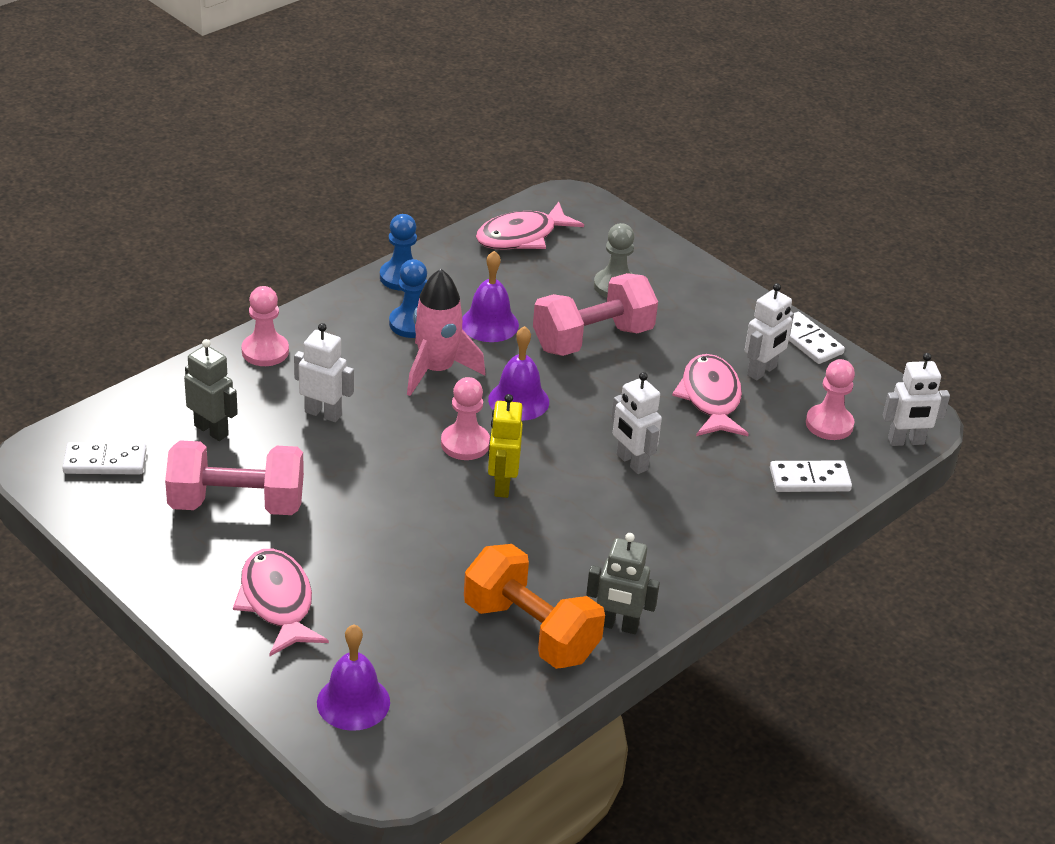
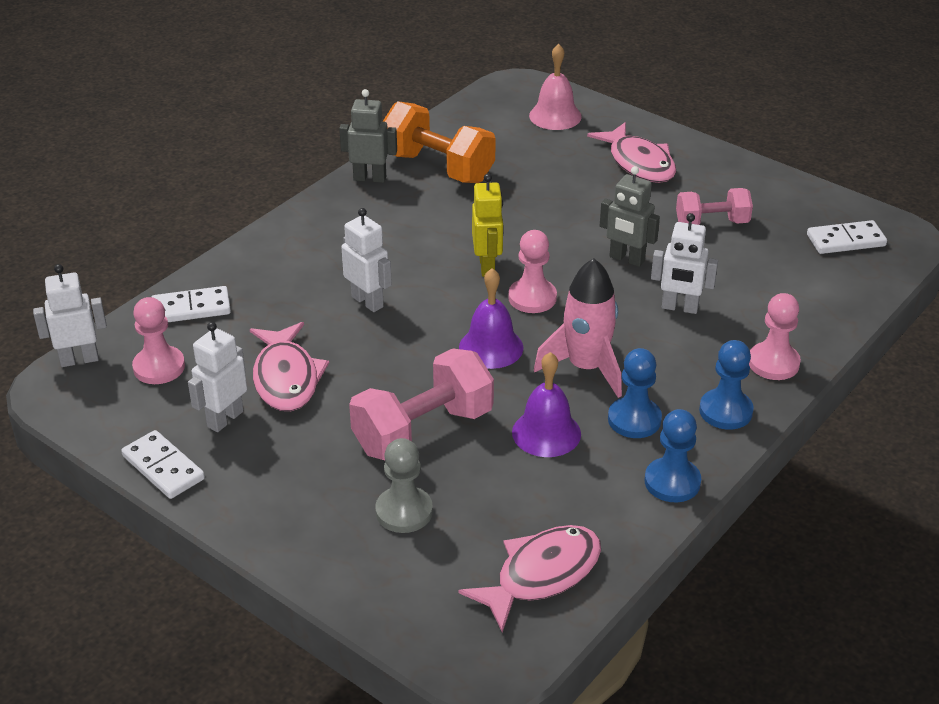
camera: 175 degrees right, 0 degrees up
pink dumbbell [165,440,304,515] -> pink dumbbell [676,188,753,225], size x0.61
grey robot [184,339,238,441] -> grey robot moved to [600,166,660,267]
purple bell [317,625,390,731] -> pink bell [529,44,582,130]
none -> blue pawn [699,340,754,430]

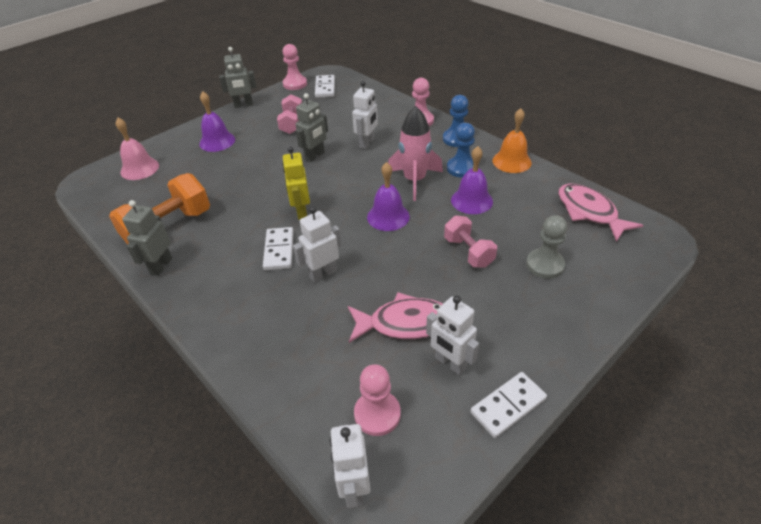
camera: 80 degrees left, 5 degrees up
white domino [152,286,231,322] -> white domino moved to [263,227,294,270]
pink dumbbell [349,348,494,460] -> pink dumbbell [444,215,497,268], size x0.61
yellow robot [472,174,504,277] -> yellow robot turned 105 degrees counterclockwise [282,147,310,220]
pink pawn [508,230,557,313] -> pink pawn moved to [283,44,307,90]
pink fish [587,122,676,183] -> purple bell [199,91,235,152]
blue pawn [645,409,701,502] -> orange bell [493,108,532,173]
none -> grey robot [219,47,257,108]

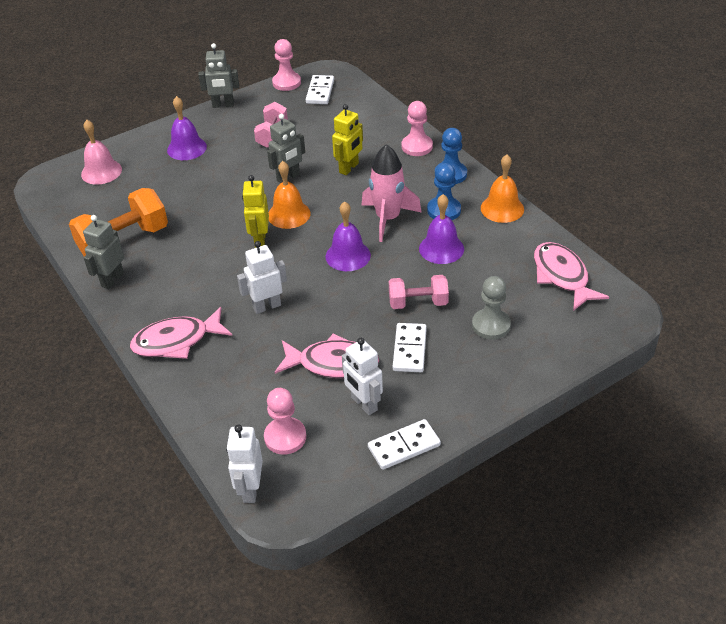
camera: 10 degrees right, 0 degrees up
white domino [263,227,294,270] -> white domino moved to [393,323,427,372]
white robot [352,81,378,149] -> yellow robot [332,104,363,175]
pink dumbbell [444,215,497,268] -> pink dumbbell turned 75 degrees counterclockwise [389,275,449,309]
none -> pink fish [130,307,232,359]
none -> orange bell [269,161,311,229]

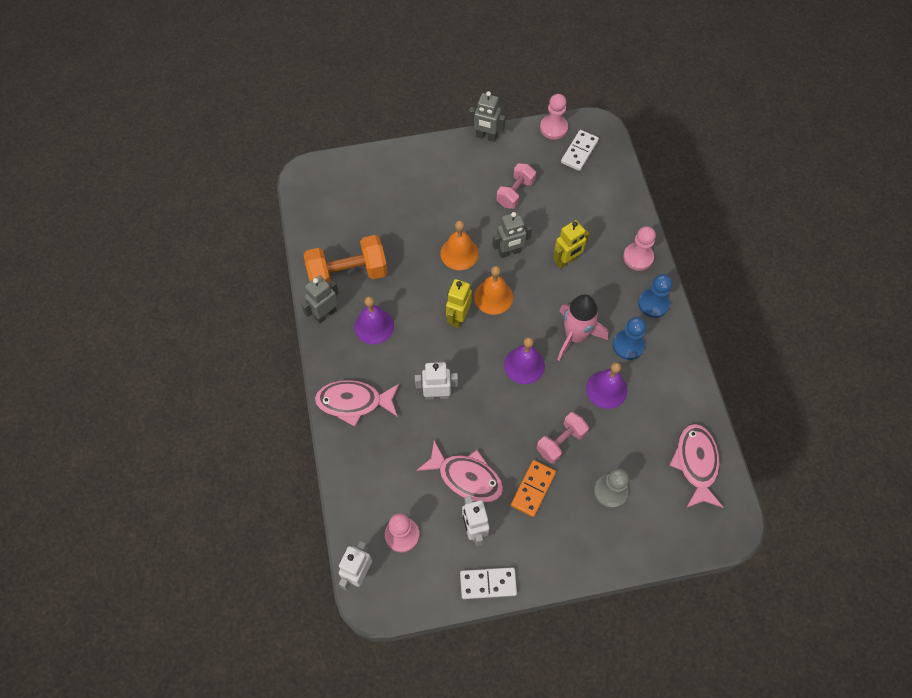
camera: 20 degrees right, 20 degrees up
pink bell [81,120,122,184] -> none
purple bell [167,96,207,160] -> purple bell moved to [354,296,394,345]
pink dumbbell [389,275,449,309] -> pink dumbbell turned 60 degrees counterclockwise [537,412,589,464]
white domino [393,323,427,372] -> orange domino [511,460,556,517]
orange bell [481,154,524,223] -> orange bell moved to [440,220,479,270]

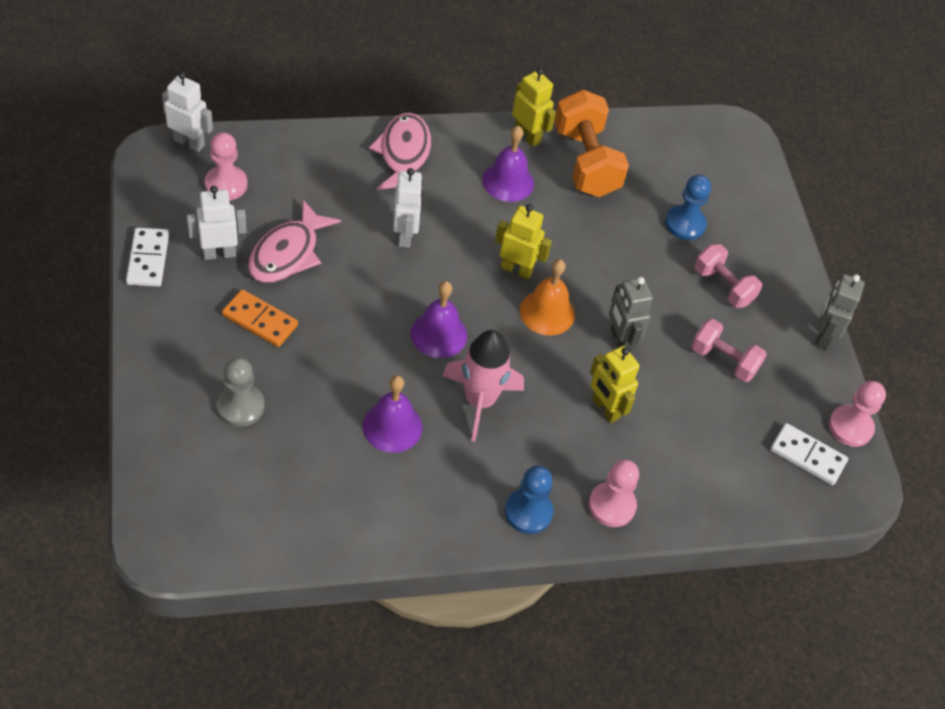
camera: 85 degrees right, 10 degrees down
grey robot [301,275,339,324] -> yellow robot [512,68,556,147]
orange bell [440,220,479,270] -> none
pink dumbbell [537,412,589,464] -> pink dumbbell moved to [694,244,762,308]
blue pawn [613,317,646,360] -> blue pawn moved to [665,174,711,240]
pink fish [669,424,723,508] -> none

